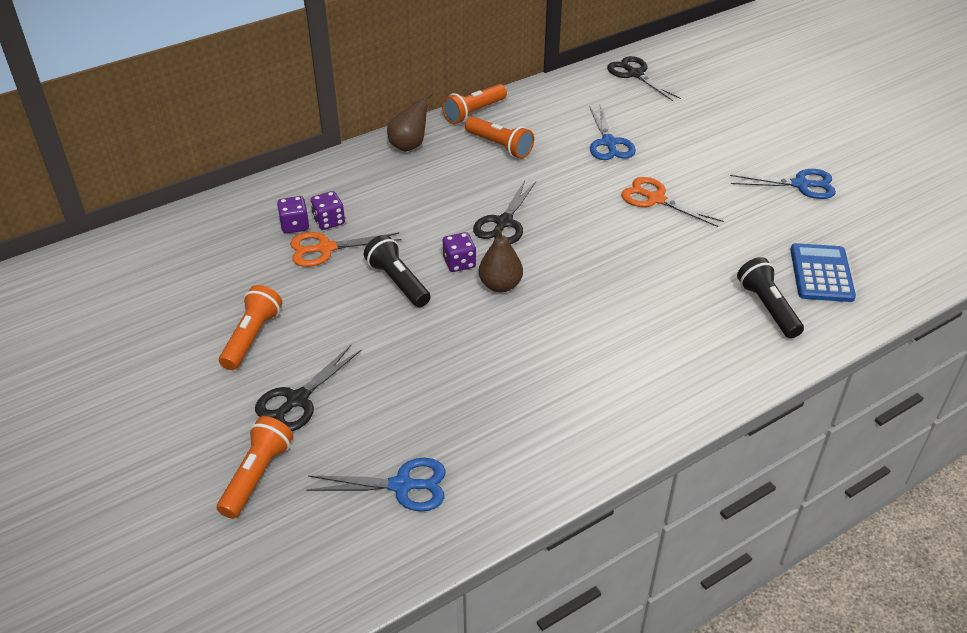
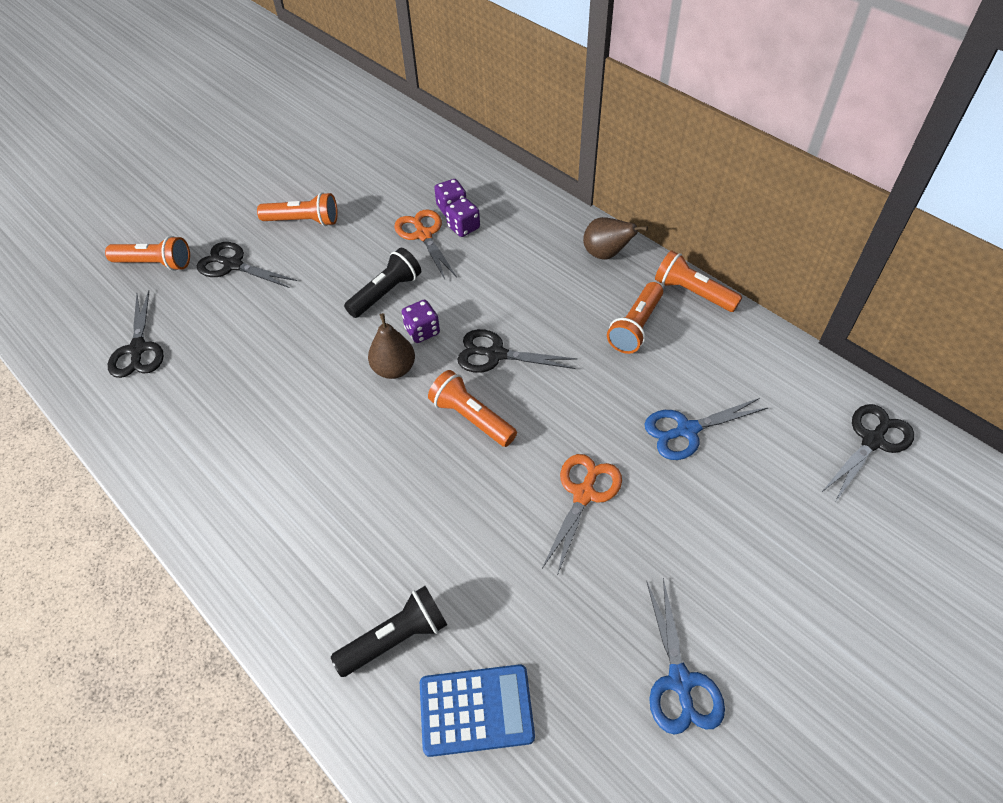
camera: 80 degrees right, 10 degrees up
blue scissors [306,458,446,512] -> black scissors [108,291,164,378]
none -> orange flashlight [428,370,517,447]

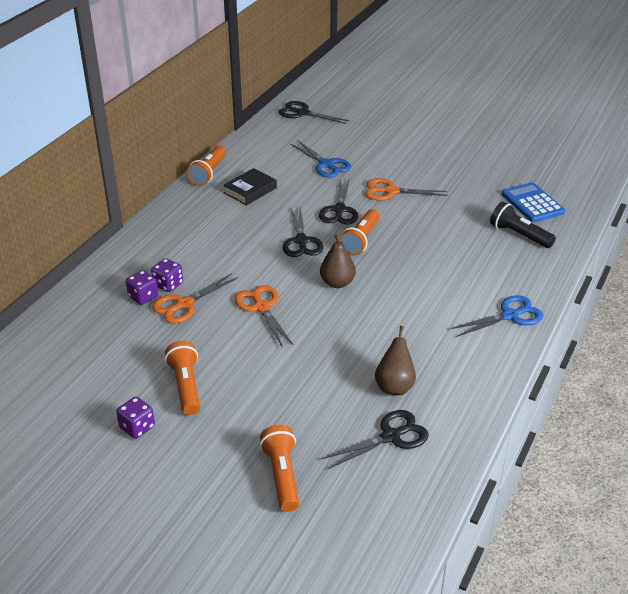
camera: 110 degrees left, 15 degrees down
black scissors [197,242,297,288] -> black scissors moved to [319,178,358,225]
black flashlight [344,248,421,318] -> orange scissors [235,285,293,348]
purple dice [402,300,440,343] -> purple dice moved to [116,397,155,439]
brown pear [583,217,648,260] -> brown pear moved to [375,326,416,395]
orange flashlight [607,282,663,354] -> black book [223,168,277,205]
blue scissors [646,578,725,735] -> blue scissors moved to [451,295,543,337]

